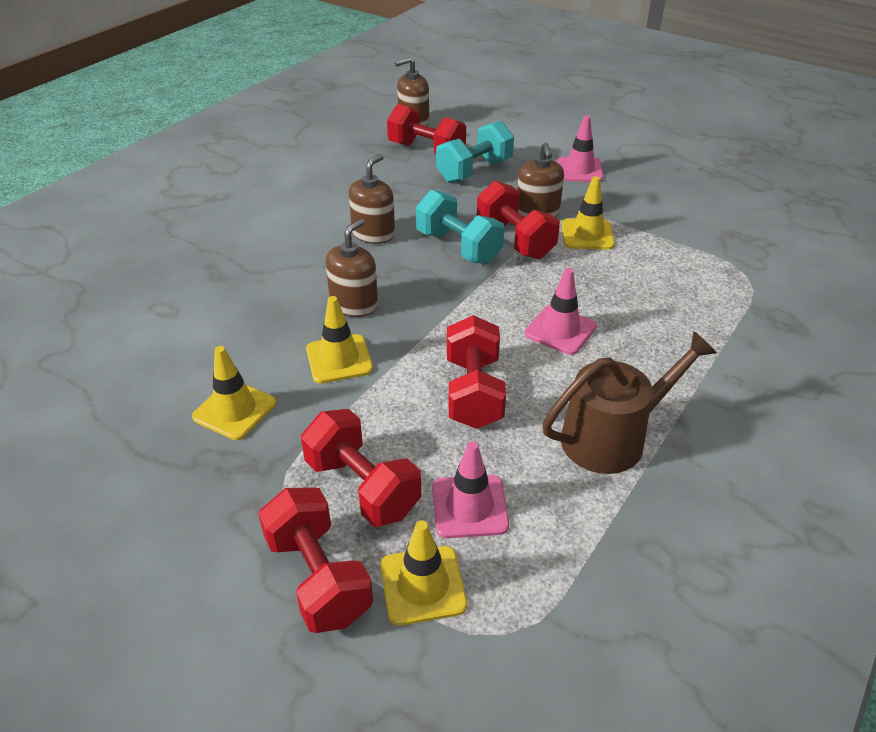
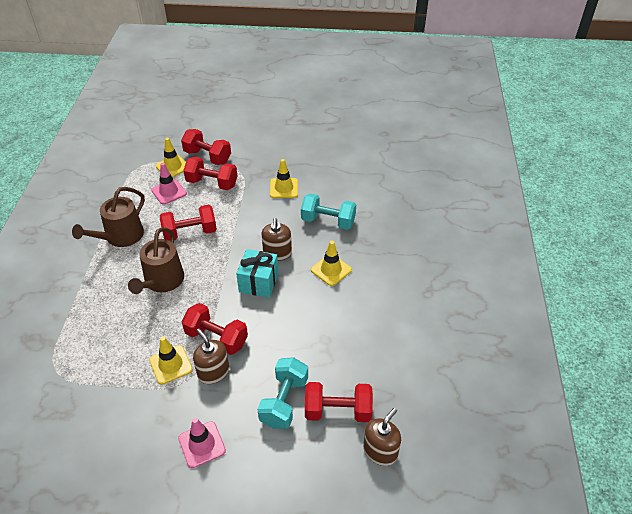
camera: 150 degrees right, 5 degrees up
yellow traffic cone [306,296,373,384] -> yellow traffic cone moved to [311,241,352,286]
brown soap dispenser [349,154,395,244] -> none
turquoise dumbbell [416,190,504,264] -> turquoise dumbbell moved to [301,193,356,230]
red dumbbell [447,315,506,429] -> red dumbbell turned 75 degrees counterclockwise [160,205,217,241]
pink traffic cone [525,268,597,355] -> brown watering can [128,227,184,294]
none -> turquoise gift [236,249,279,298]

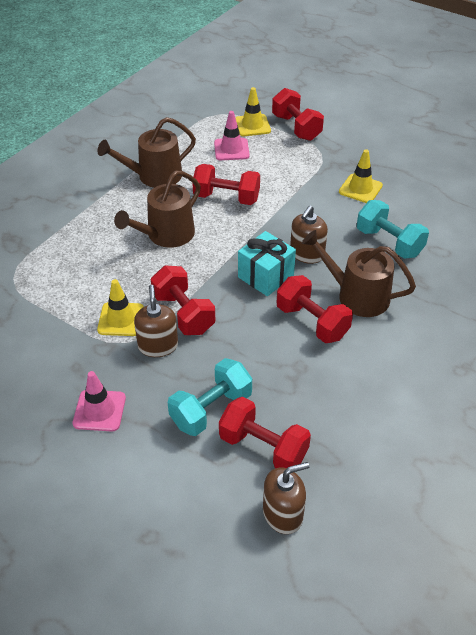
camera: 30 degrees right, 0 degrees up
red dumbbell [183,157,237,190] -> red dumbbell moved to [277,275,353,343]
yellow traffic cone [311,241,352,286] -> brown watering can [302,230,416,317]

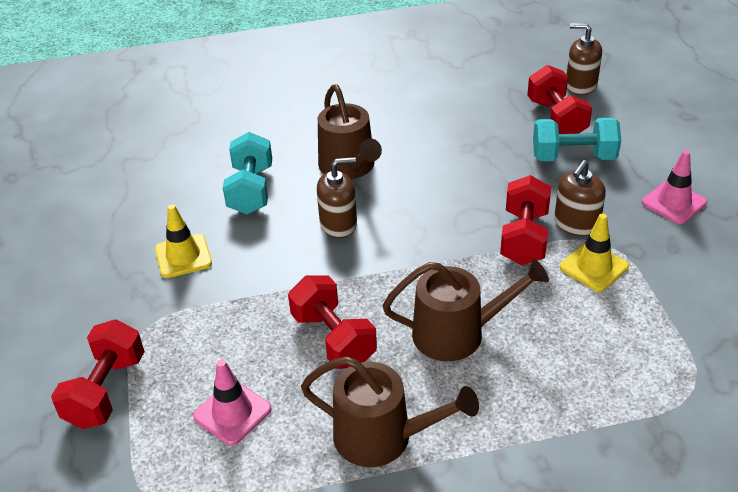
camera: 135 degrees left, 5 degrees down
yellow traffic cone [235,87,271,136] -> none
turquoise gift [238,231,296,296] -> none
red dumbbell [277,275,353,343] -> none

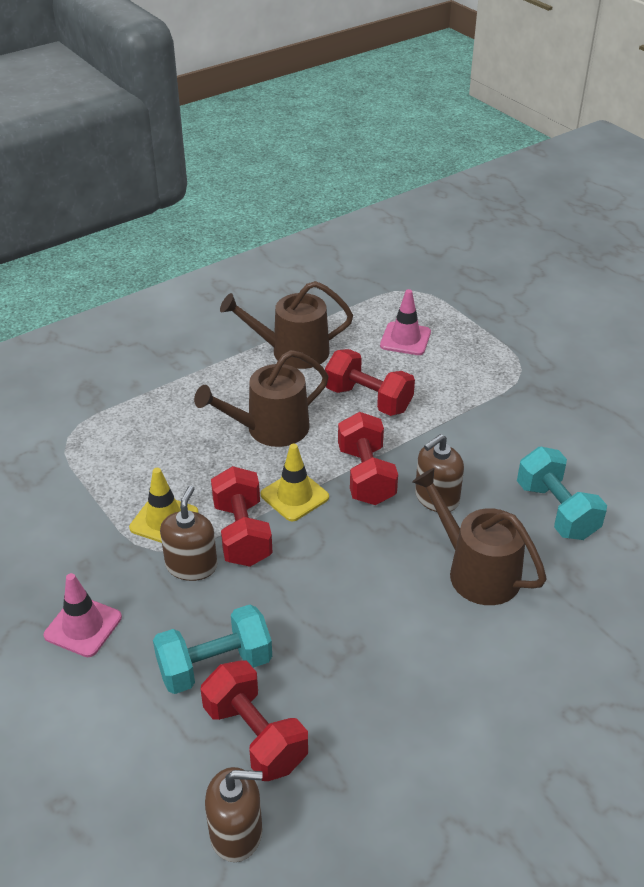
camera: 155 degrees right, 0 degrees up
red dumbbell [51,319,145,429] -> red dumbbell moved to [338,412,398,505]
yellow traffic cone [155,204,212,278] -> yellow traffic cone moved to [261,444,329,521]

